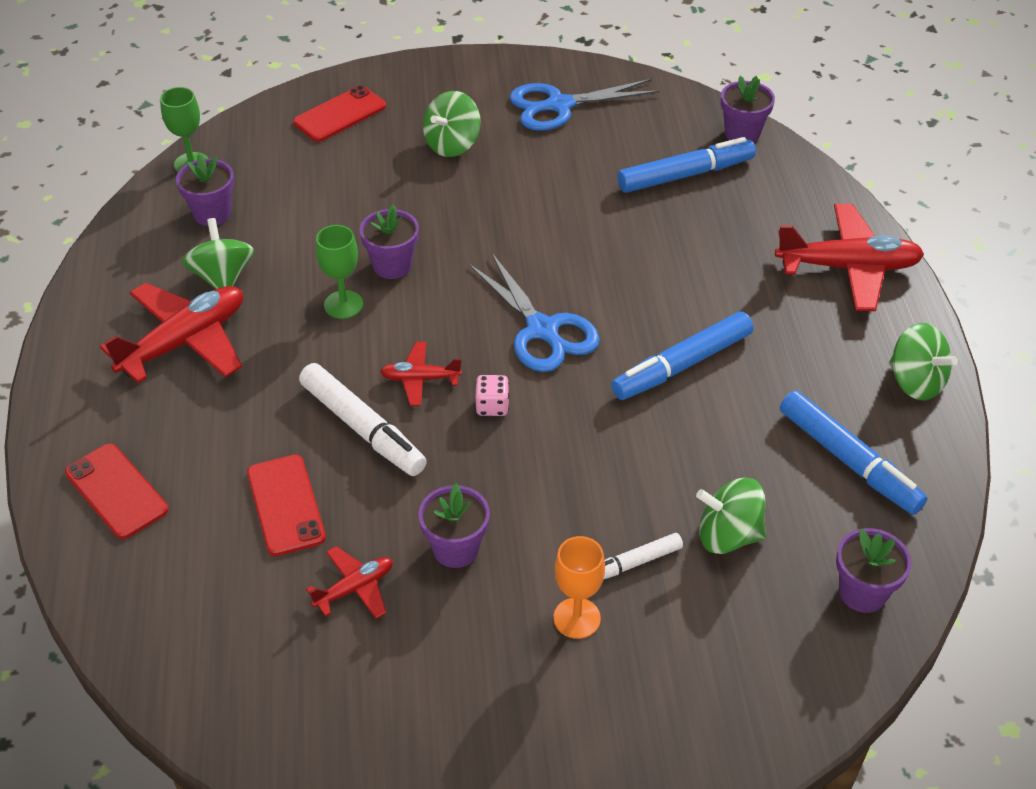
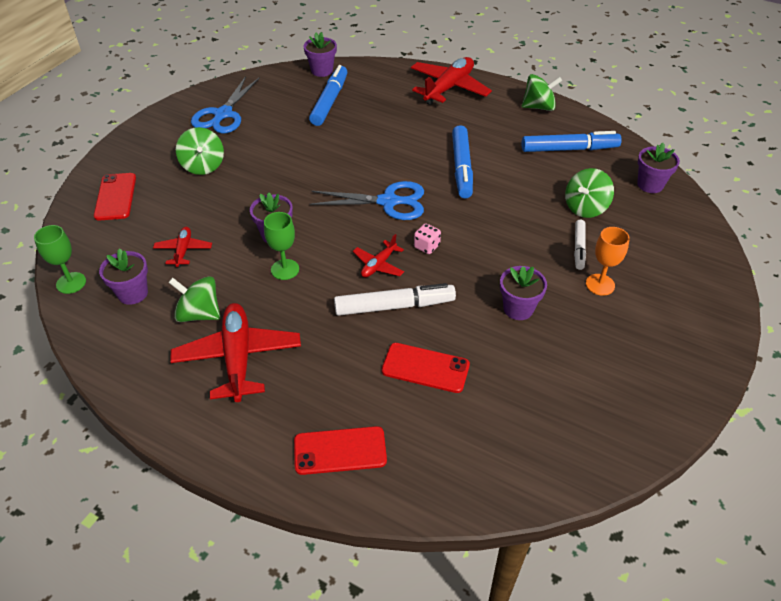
camera: 55 degrees left, 0 degrees up
red plane [306,546,393,619] -> red plane moved to [153,227,212,268]

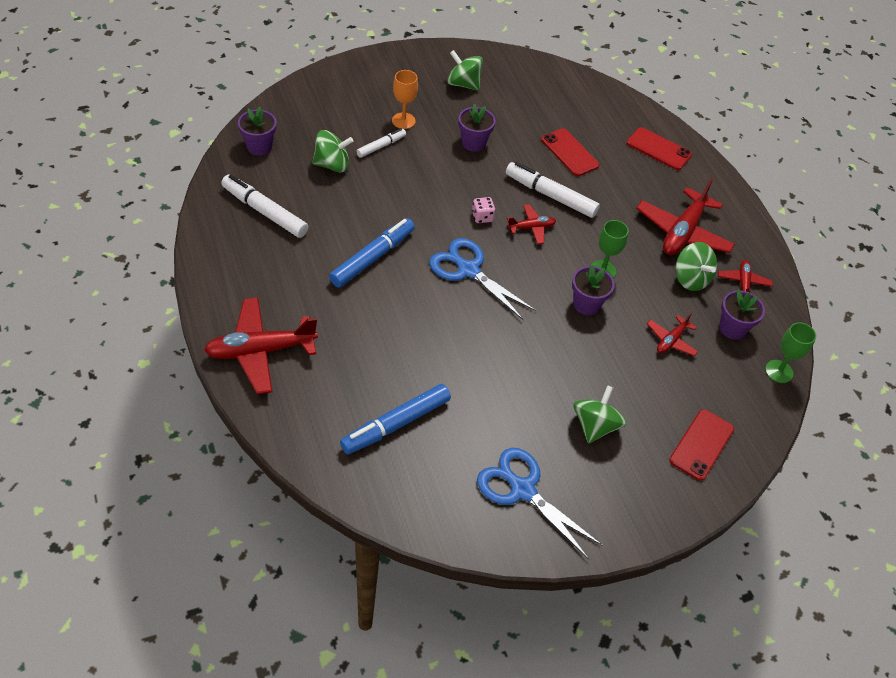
camera: 145 degrees left, 5 degrees up
blue scissors [191,76,260,134] -> blue scissors turned 105 degrees counterclockwise [477,448,603,560]
purple flower pot [304,32,337,77] -> none
green spinning top [522,74,562,111] -> green spinning top moved to [447,50,483,91]
blue marker [522,131,622,152] -> white marker [221,175,309,238]
none -> red plane [718,260,773,293]

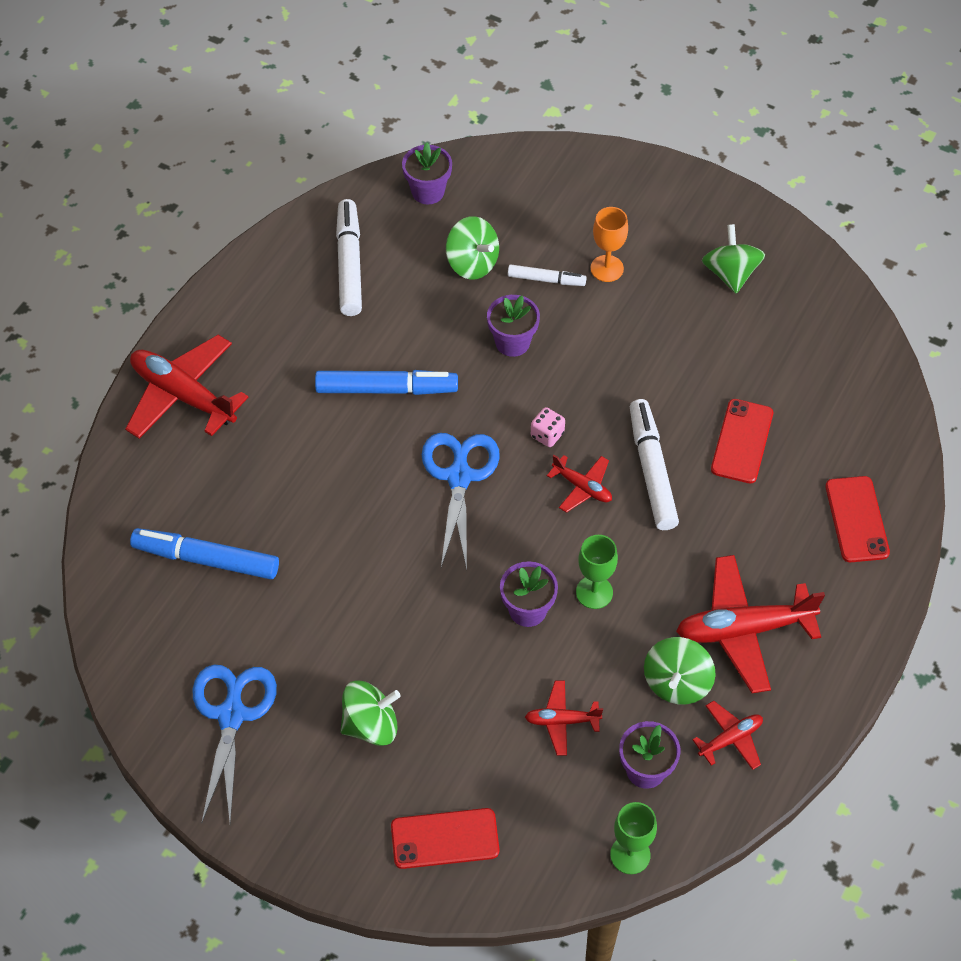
camera: 55 degrees right, 5 degrees up
purple flower pot [458,104,495,152] -> purple flower pot moved to [487,295,540,357]

